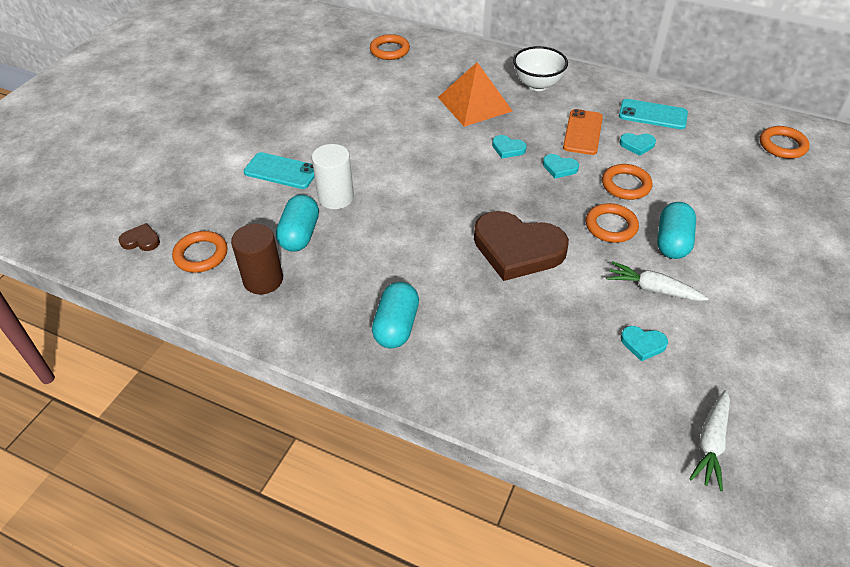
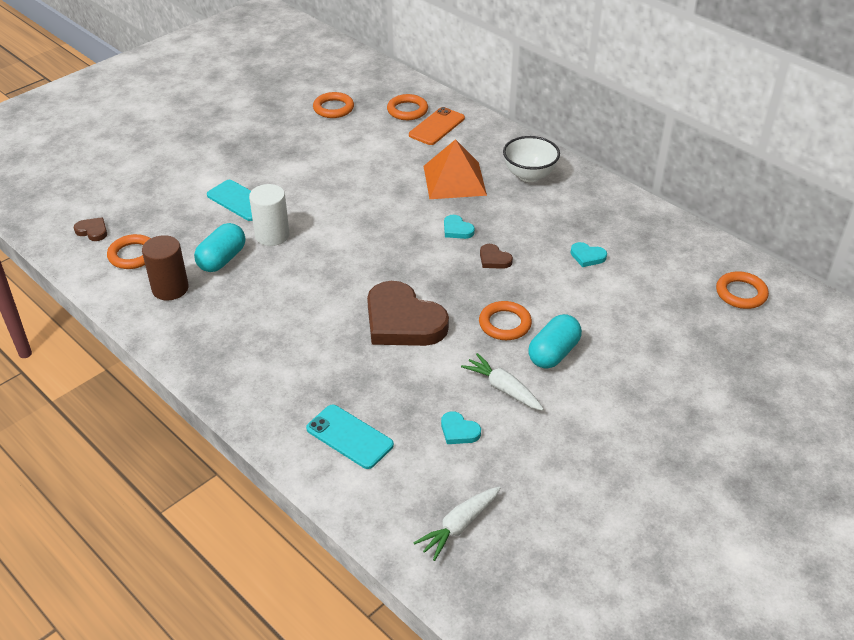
camera: 20 degrees right, 5 degrees down
turquoise capsule [372,282,419,348] -> none
turquoise heart [543,154,579,178] -> brown heart [480,244,513,269]
orange phone [563,109,603,155] -> orange phone moved to [409,107,465,145]
orange ring [602,164,652,200] -> orange ring moved to [313,92,354,118]
turquoise phone [619,99,688,129] -> turquoise phone moved to [306,405,394,469]

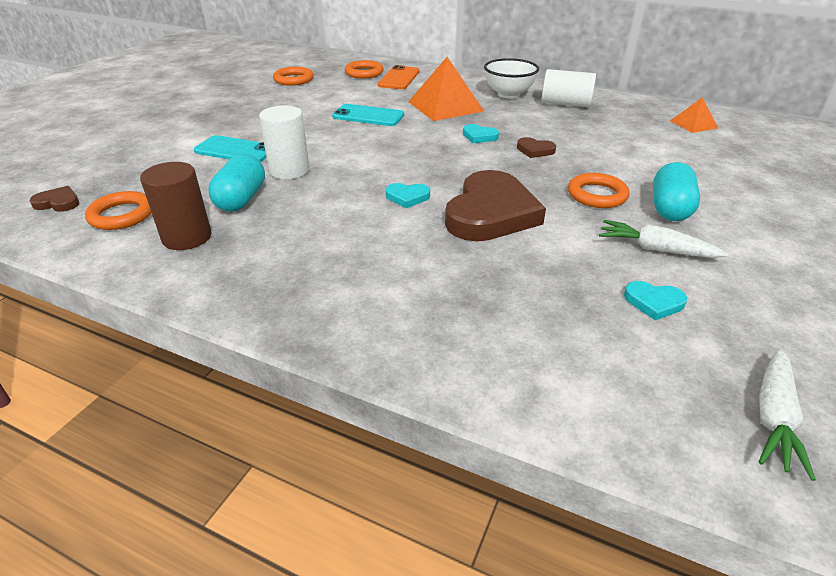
camera: 20 degrees left, 5 degrees down
turquoise phone [306,405,394,469] -> turquoise phone moved to [332,104,404,126]
brown heart [367,281,449,346] -> brown heart turned 90 degrees counterclockwise [445,170,546,241]
turquoise heart [570,242,607,267] -> turquoise heart moved to [385,183,430,208]
orange ring [716,271,769,309] -> none
none -> white cylinder [541,69,596,107]
none -> orange pyramid [670,97,718,133]

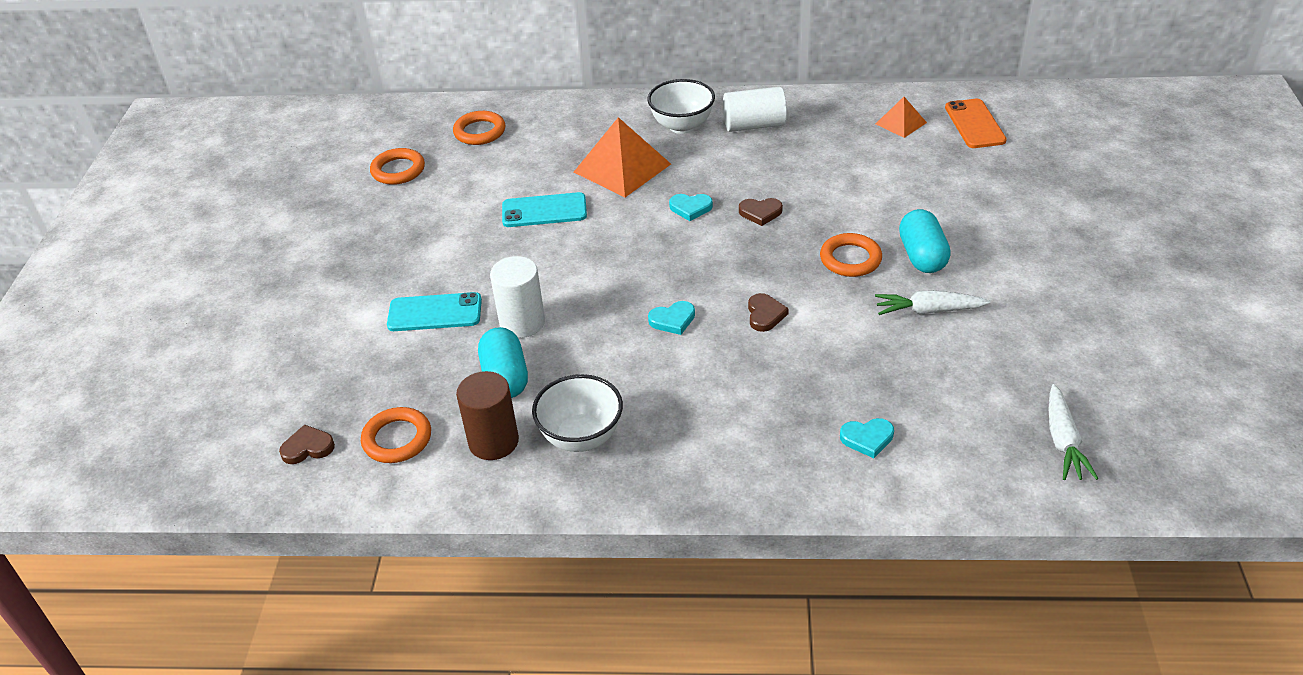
camera: 20 degrees left, 5 degrees up
orange phone [378,65,419,89] -> orange phone moved to [945,99,1007,148]
brown heart [445,170,546,241] -> brown heart [748,293,789,332], size x0.42
turquoise heart [624,281,687,320] -> turquoise heart moved to [840,418,894,458]
none -> white bowl [532,374,623,452]

